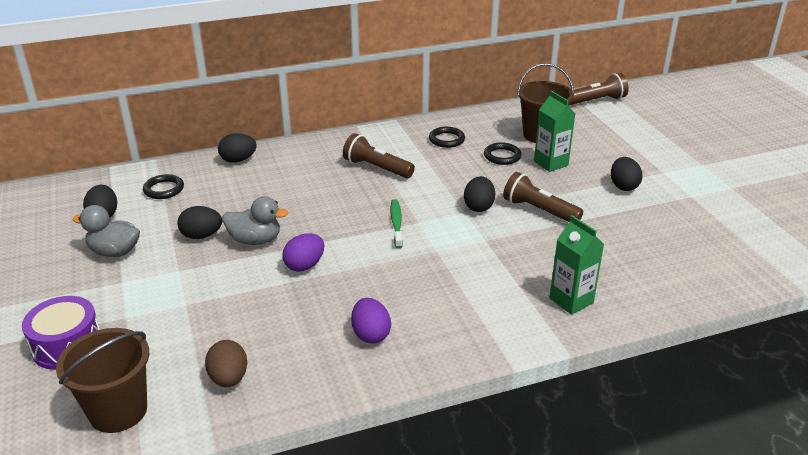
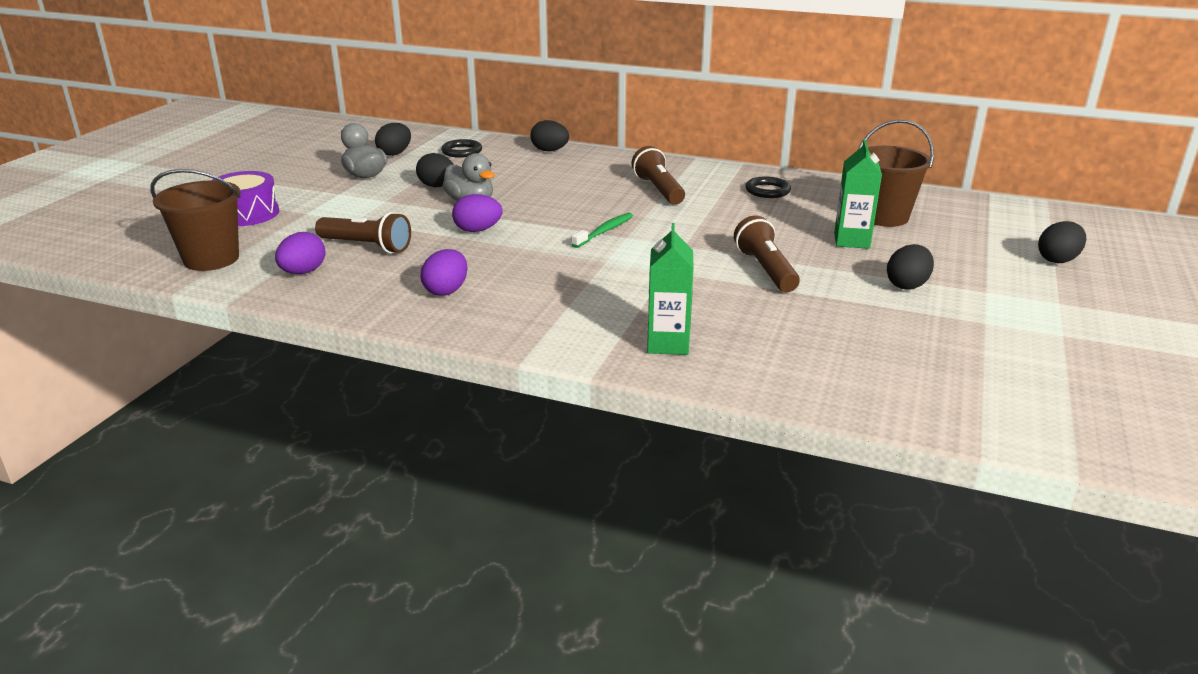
camera: 40 degrees right, 5 degrees down
brown egg [205,340,247,387] -> purple egg [275,232,326,274]
black egg [464,176,495,212] -> black egg moved to [1038,221,1086,263]
black ring [484,142,522,165] -> none
brown flashlight [569,73,629,105] -> brown flashlight moved to [315,212,411,253]

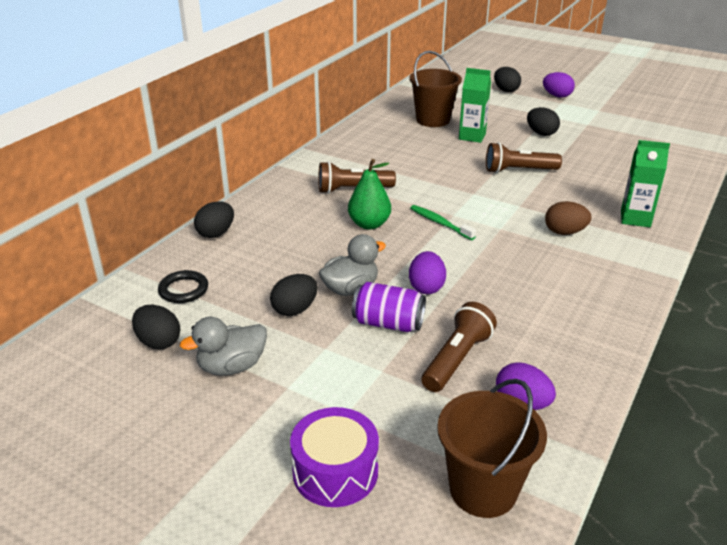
camera: 80 degrees left, 5 degrees up
purple egg [420,249,468,296] -> purple egg moved to [543,72,575,98]
black ring [745,177,791,198] -> none
none -> green pear [348,159,391,229]
none -> purple can [352,282,426,332]
none -> brown egg [545,201,591,235]

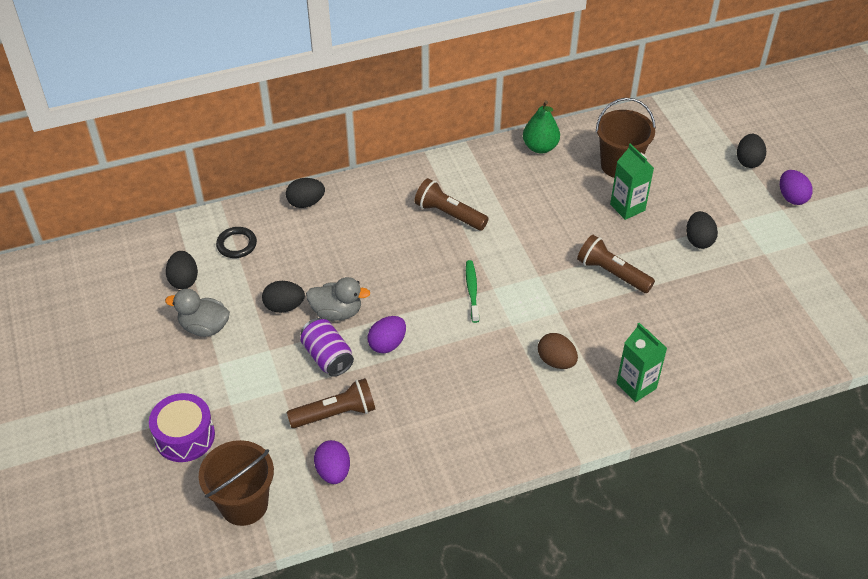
camera: 40 degrees right, 15 degrees up
green pear [348,159,391,229] -> green pear moved to [523,100,560,153]

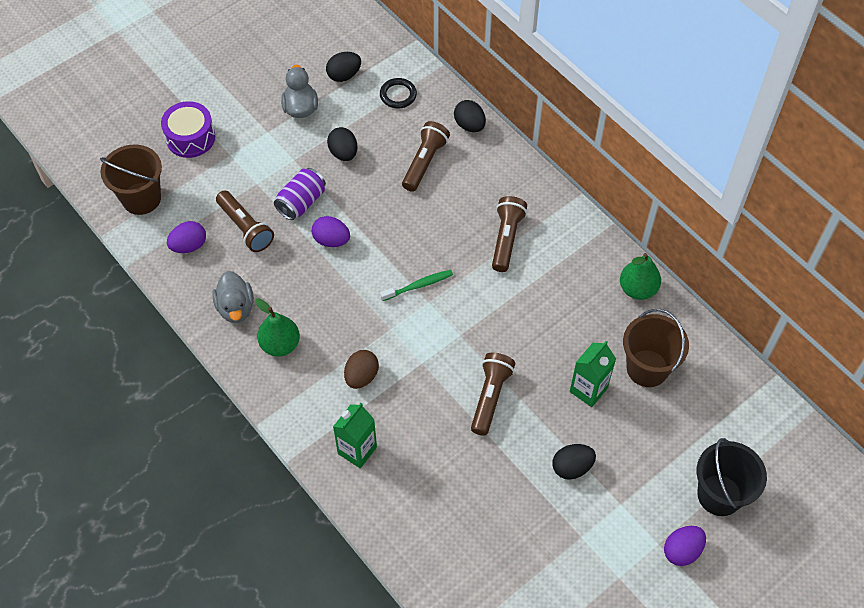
camera: 70 degrees right, 10 degrees up
grey duck [306,277,370,321] -> grey duck moved to [212,271,254,323]
black egg [737,134,766,168] -> black bucket [697,438,767,516]
none -> green pear [255,298,300,357]
none -> brown flashlight [402,121,450,192]

